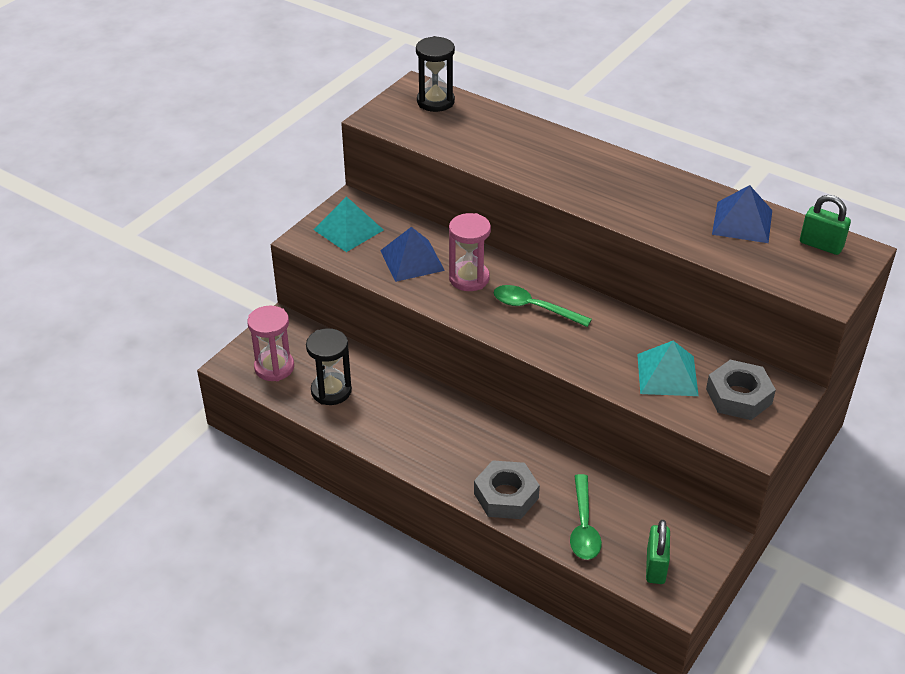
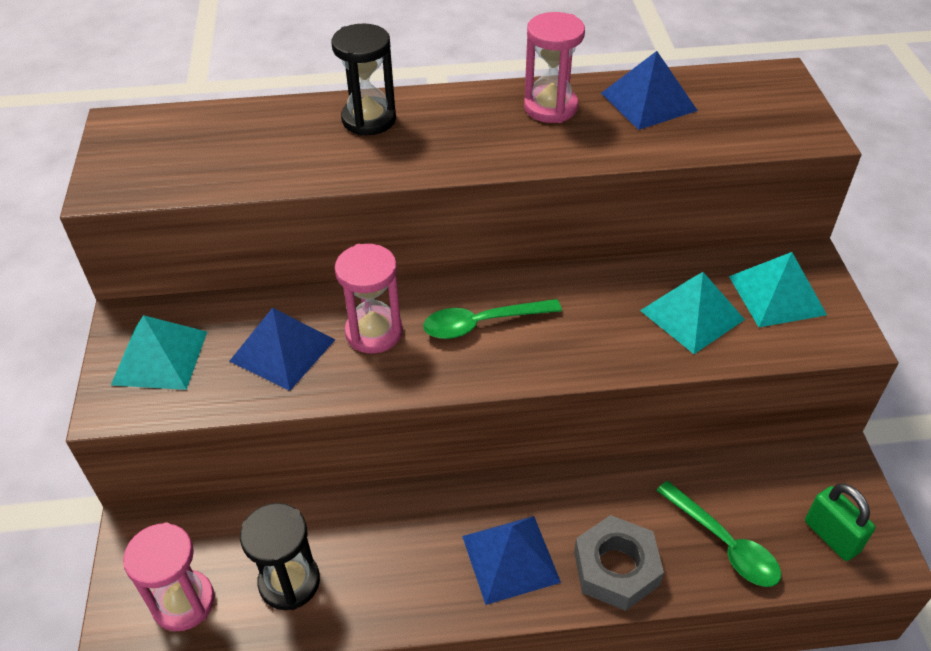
camera: 40 degrees left, 5 degrees up
black hourglass [416,36,455,112] -> black hourglass moved to [331,23,396,136]
grey nut [706,360,776,420] -> turquoise pyramid [729,252,827,327]
green padlock [800,195,851,255] -> none
none -> blue pyramid [462,516,561,605]
none -> pink hourglass [524,12,585,123]

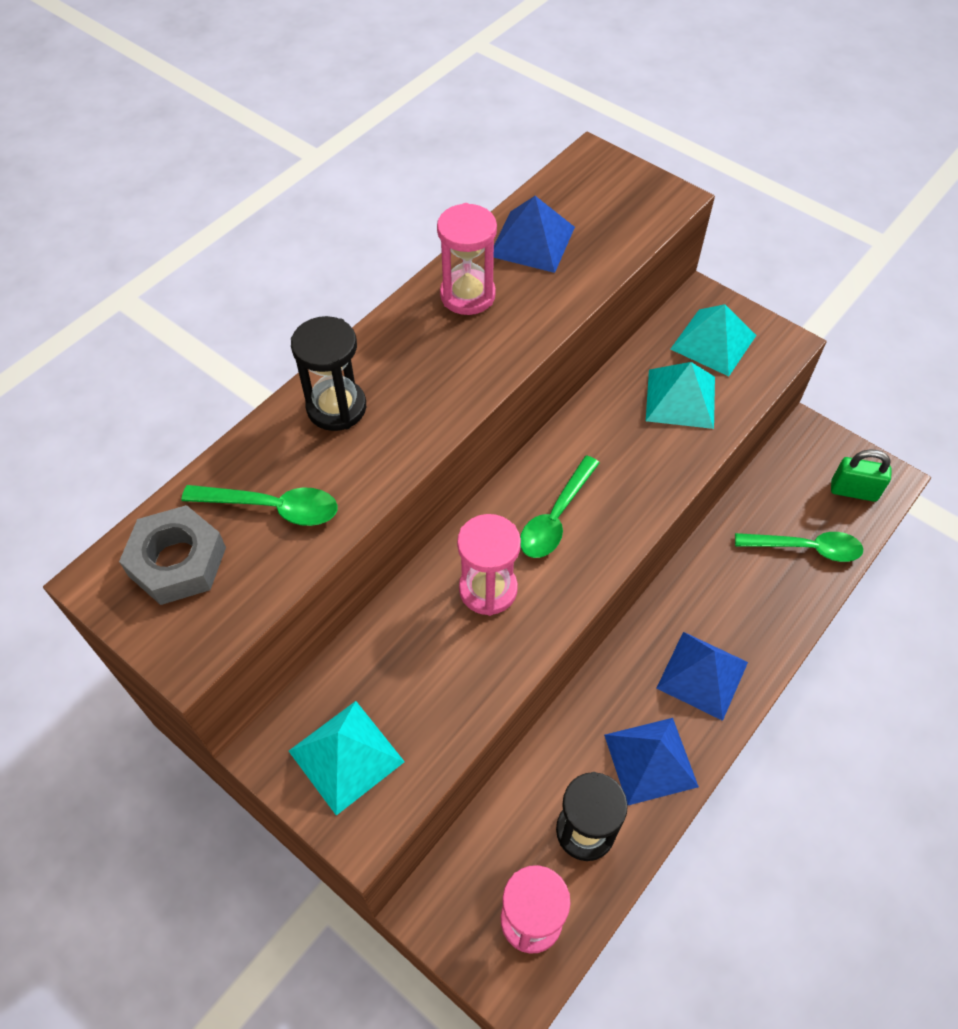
camera: 45 degrees left, 10 degrees up
blue pyramid [230,308,335,391] -> blue pyramid moved to [604,718,699,805]
grey nut [574,515,664,611] -> grey nut moved to [119,505,226,605]
none -> green spoon [181,485,338,526]

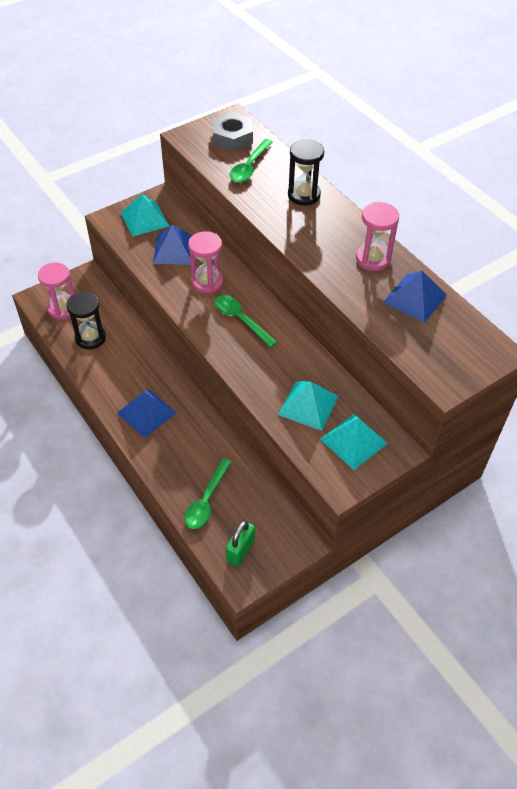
camera: 105 degrees right, 5 degrees down
blue pyramid [604,718,699,805] -> blue pyramid moved to [153,225,193,265]

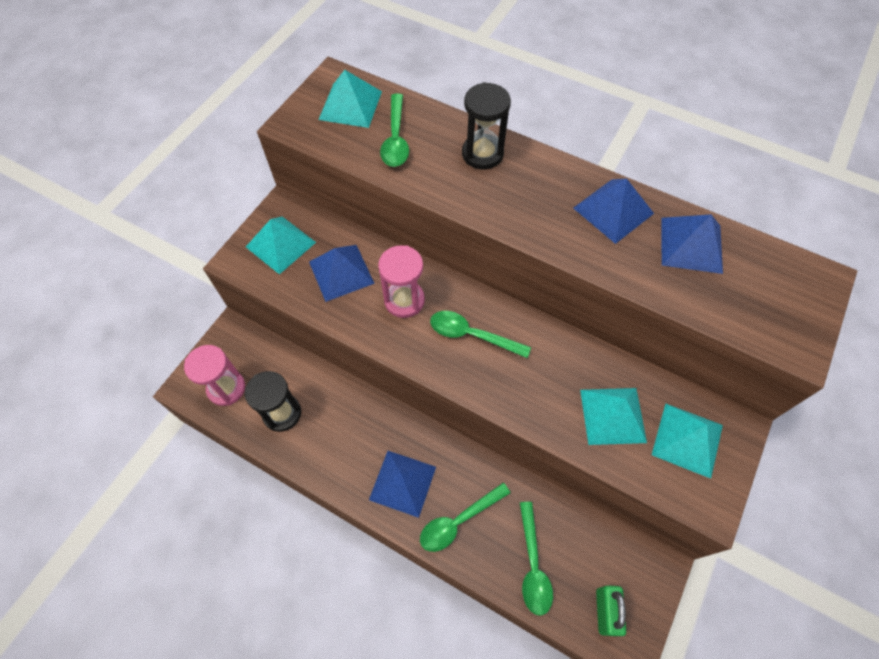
camera: 25 degrees left, 10 degrees up
grey nut [212,112,253,151] -> turquoise pyramid [319,70,382,128]
pink hourglass [356,202,399,271] -> blue pyramid [573,179,654,244]
none -> green spoon [420,483,510,552]

